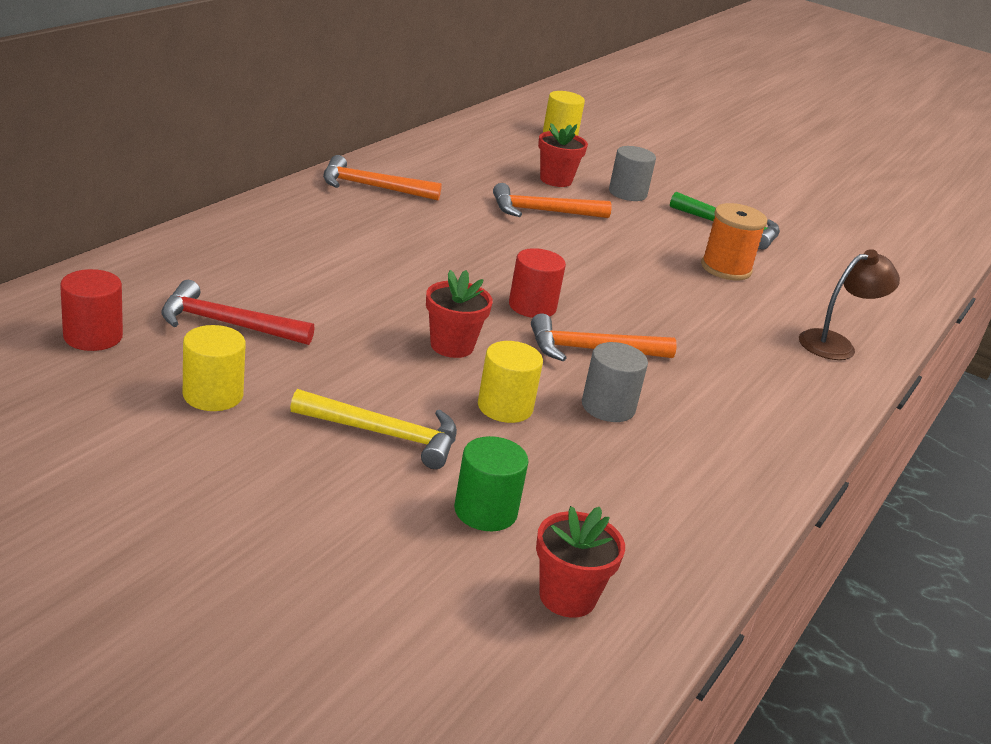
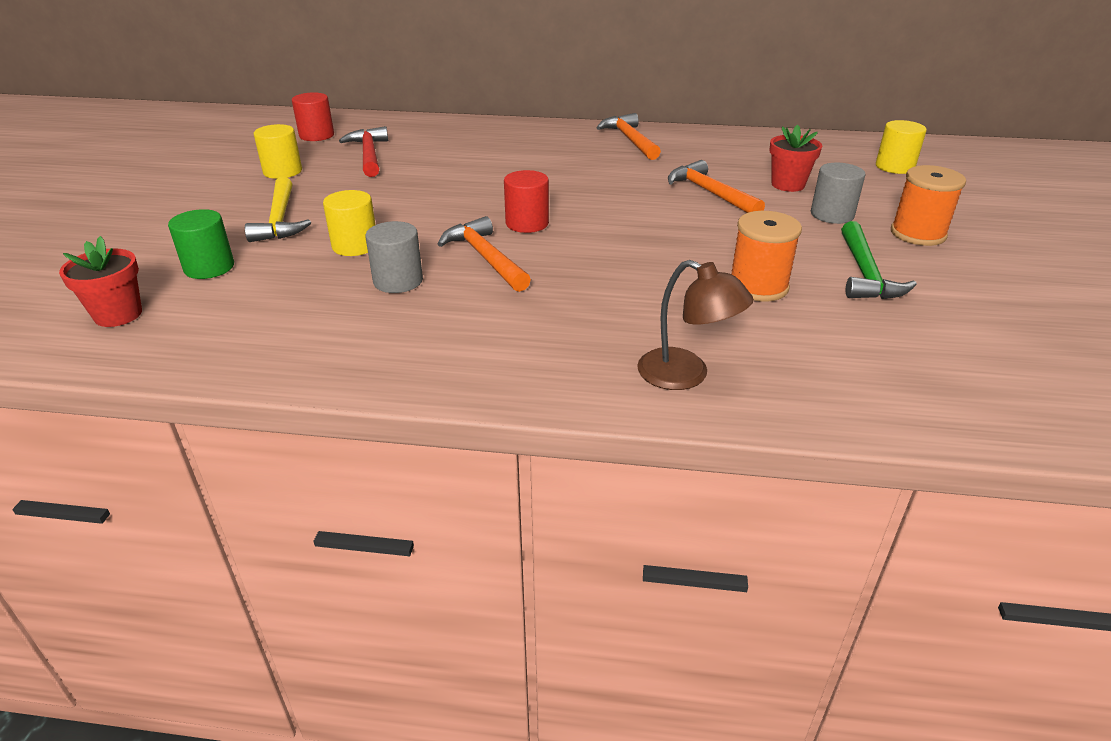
camera: 70 degrees right, 5 degrees up
red flower pot [426,270,493,358] -> none
none -> orange spool [891,165,966,246]

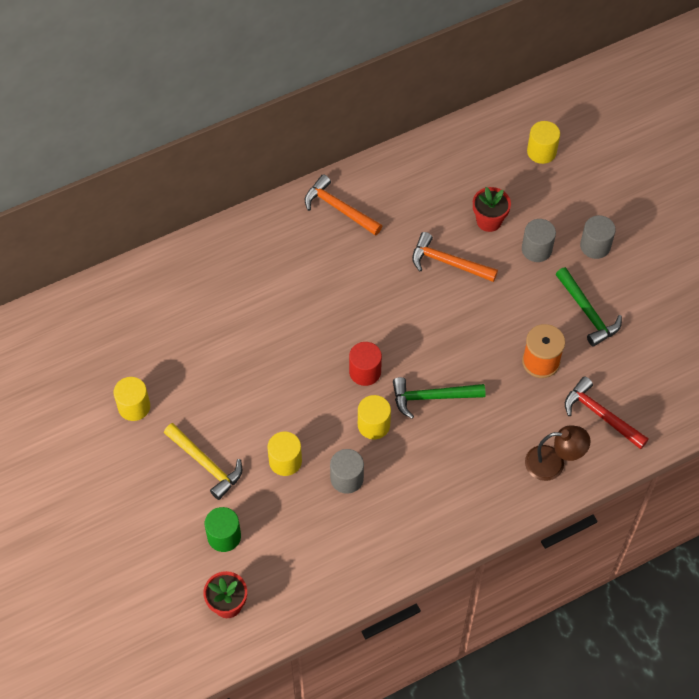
camera: 35 degrees left, 25 degrees up
red cylinder [292,92,334,141] -> none
red hammer [339,126,388,177] -> red hammer moved to [565,376,649,449]
orange hammer [438,216,531,292] -> yellow cylinder [358,395,391,439]
orange spool [891,165,966,246] -> grey cylinder [580,215,616,259]
none -> green hammer [393,377,486,419]

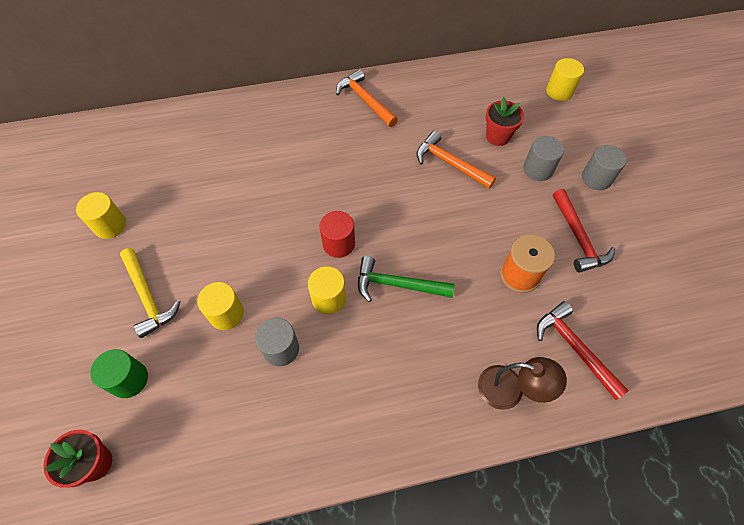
camera: 15 degrees right, 0 degrees up
green hammer [556,267,622,347] -> red hammer [553,189,615,273]

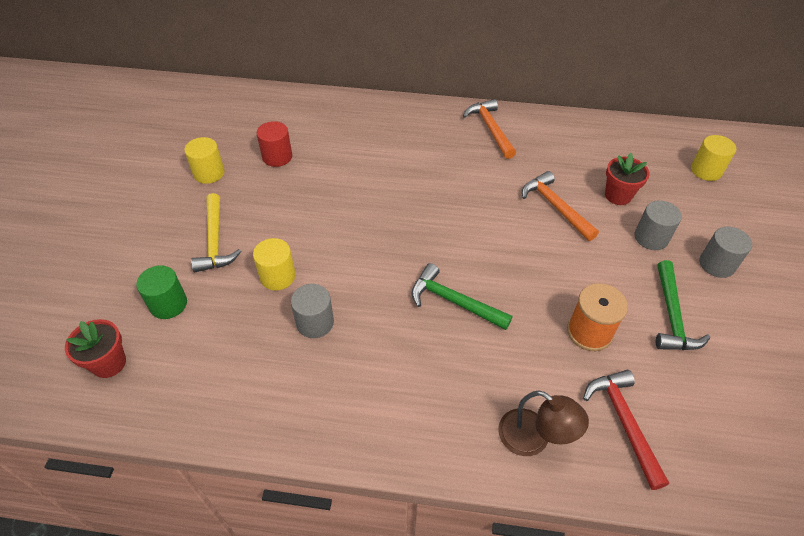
camera: 20 degrees right, 10 degrees down
yellow cylinder [308,266,346,314] -> none
red cylinder [320,211,355,258] -> red cylinder moved to [257,121,292,167]
red hammer [553,189,615,273] -> green hammer [656,260,710,350]

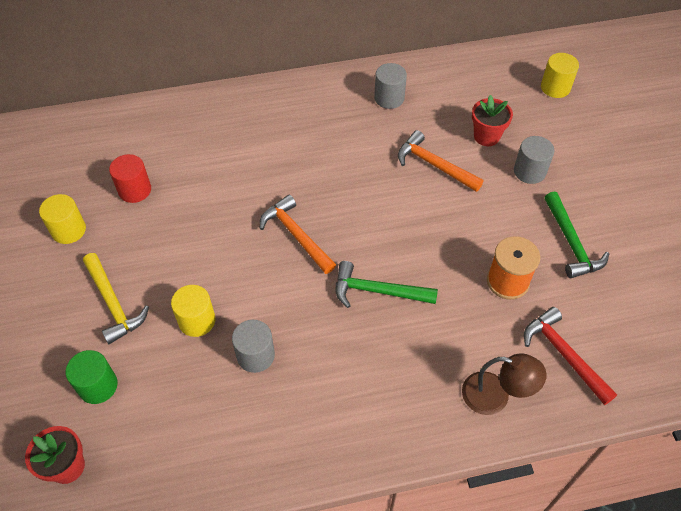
camera: 20 degrees left, 5 degrees up
orange hammer [463,99,516,159] -> orange hammer moved to [260,195,336,274]
grey cylinder [700,227,752,278] -> grey cylinder moved to [374,63,407,109]

